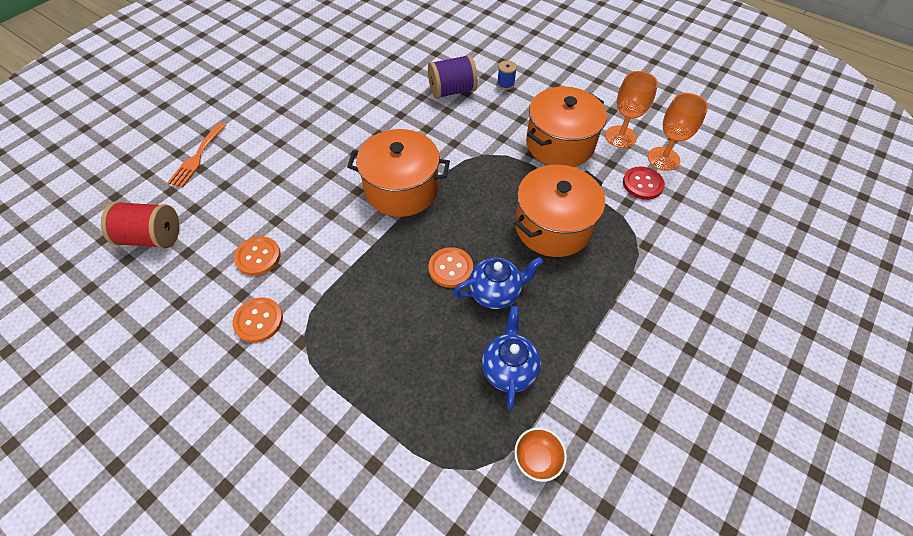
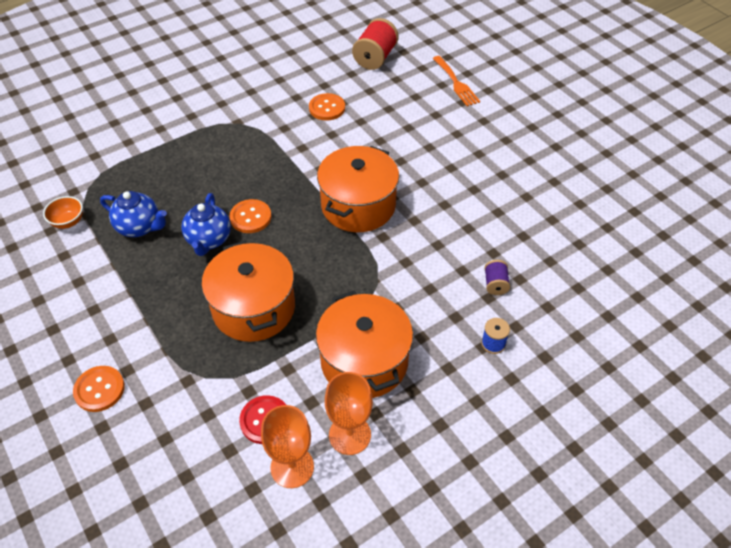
camera: 110 degrees right, 5 degrees down
orange fork [167,123,226,187] -> orange fork turned 150 degrees counterclockwise [433,56,480,106]
orange button [232,297,283,343] -> orange button moved to [73,366,125,412]
purple spool [428,54,478,99] -> purple spool [484,260,510,295], size x0.53

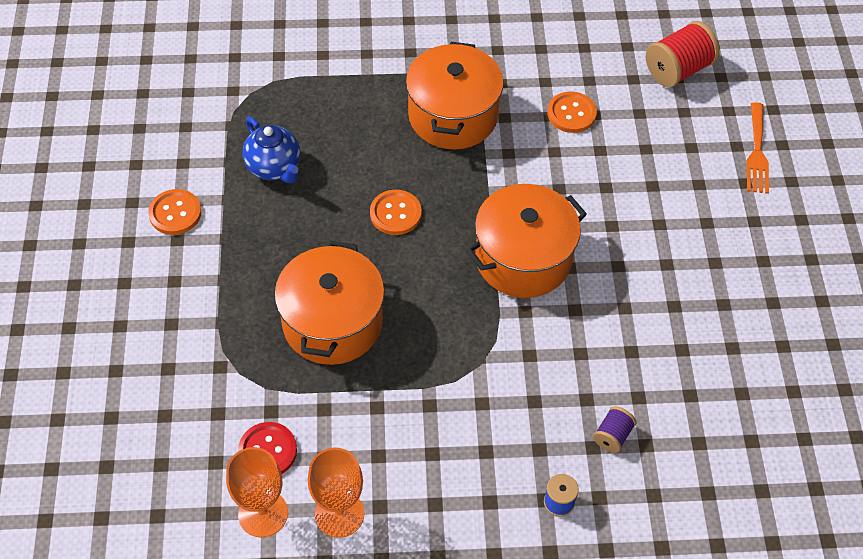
camera: 30 degrees right, 5 degrees up
orange bowl [43,196,83,229] -> none
orange button [73,366,125,412] -> orange button moved to [148,189,202,235]
blue teapot [181,193,231,256] -> none
orange pot [316,291,413,398] -> orange pot moved to [406,42,504,149]

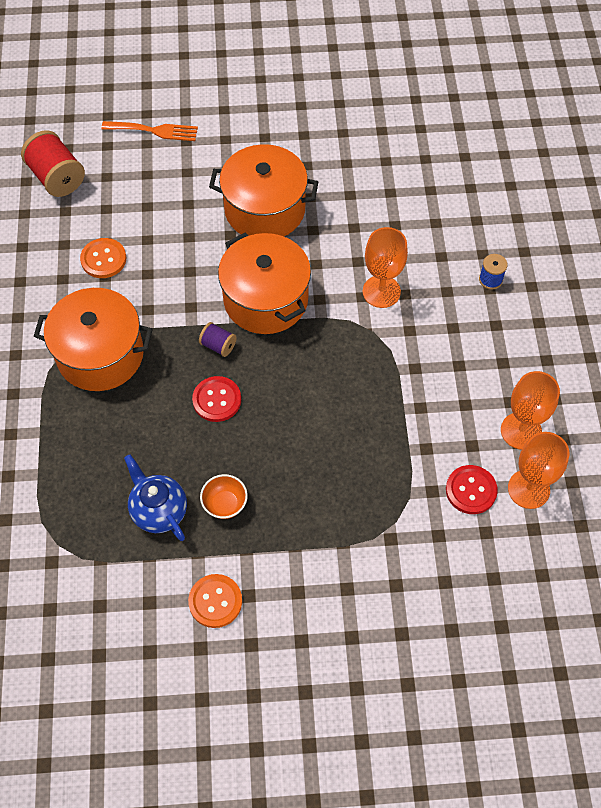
camera: 90 degrees left, 5 degrees up
blue teapot [243,117,300,183] -> blue teapot turned 90 degrees counterclockwise [124,455,187,541]
orange pot [274,241,385,365] -> orange pot moved to [209,144,318,236]
orange button [370,190,422,235] -> red button [192,376,241,422]
purple spool [593,406,636,453] -> purple spool moved to [199,322,237,357]
none -> orange bowl [200,474,248,519]
none -> orange goblet [363,227,408,308]

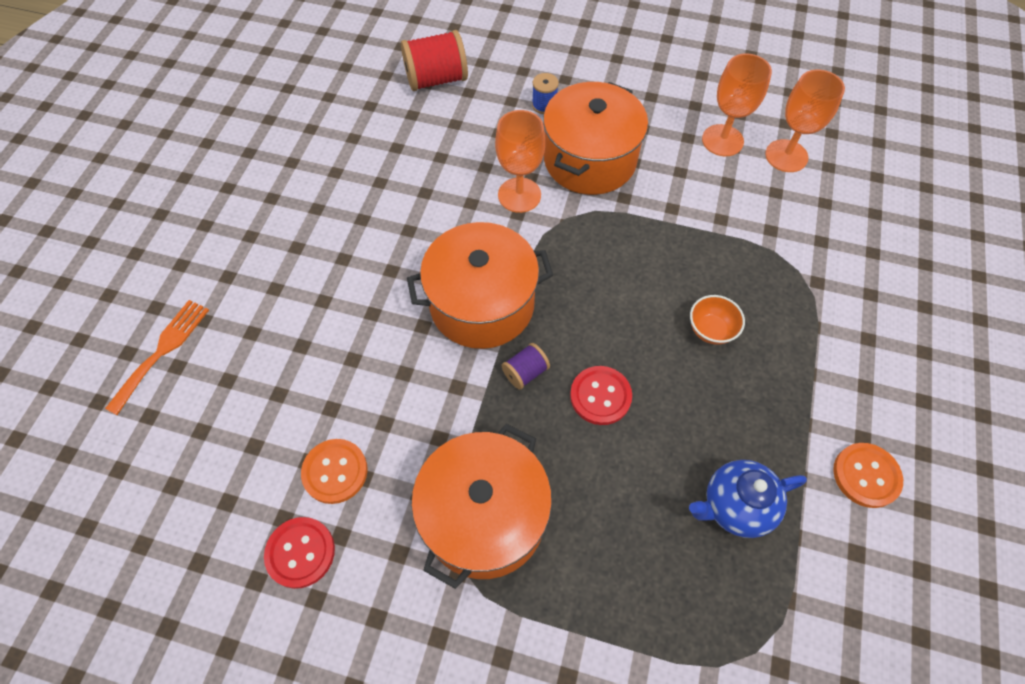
camera: 70 degrees left, 0 degrees up
red spool [21,130,85,197] -> red spool moved to [401,30,468,91]
orange bowl [200,474,248,519] -> orange bowl moved to [690,295,745,345]
orange pot [209,144,318,236] -> orange pot moved to [543,82,648,195]
red button [446,465,498,514] -> red button moved to [264,517,335,589]

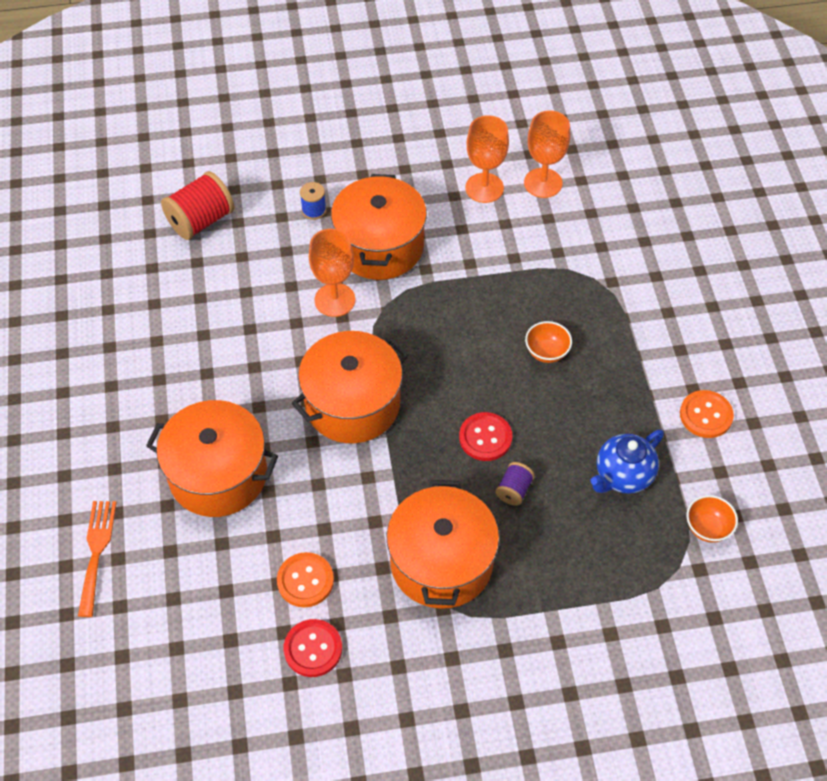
camera: 25 degrees left, 5 degrees down
purple spool [502,343,550,390] -> purple spool moved to [496,462,535,506]
none -> orange pot [146,400,278,517]
none -> orange bowl [686,495,738,543]

